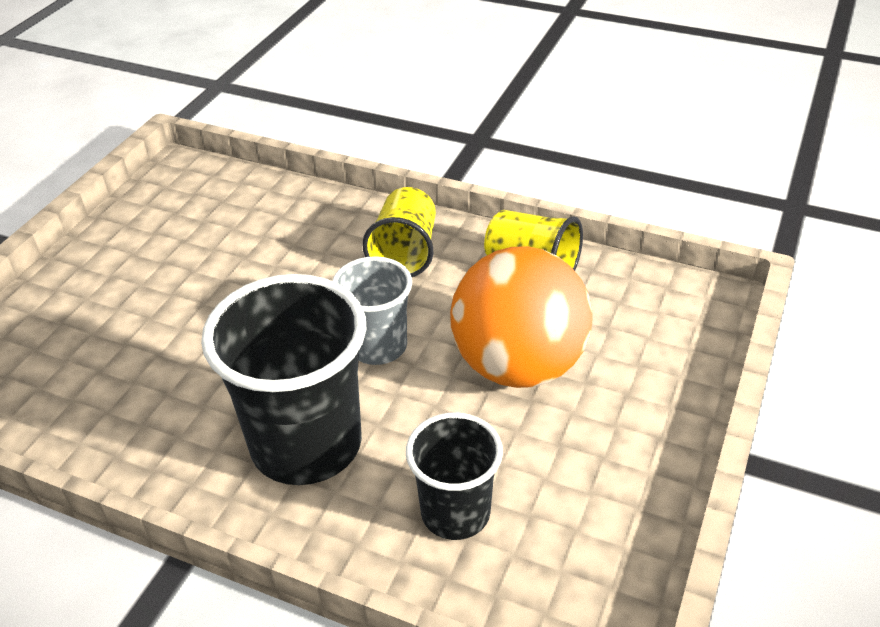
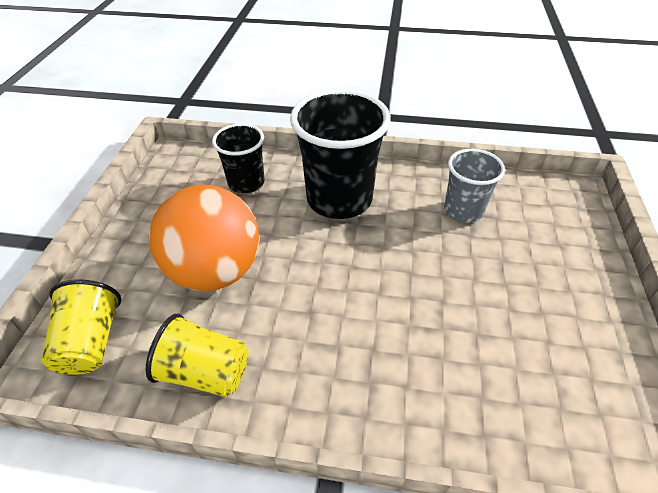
camera: 165 degrees right, 5 degrees up
grey cup [332,256,412,365] -> grey cup moved to [444,148,505,223]
yellow cup [362,187,436,277] -> yellow cup moved to [41,280,122,375]

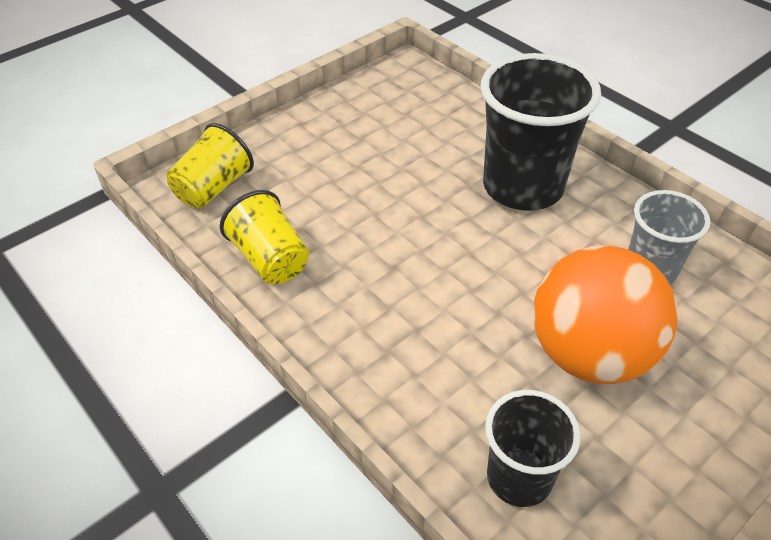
camera: 40 degrees right, 0 degrees up
orange ball [149,185,259,291] -> orange ball moved to [533,245,678,384]
black cup [212,123,265,193] -> black cup moved to [485,390,581,507]

